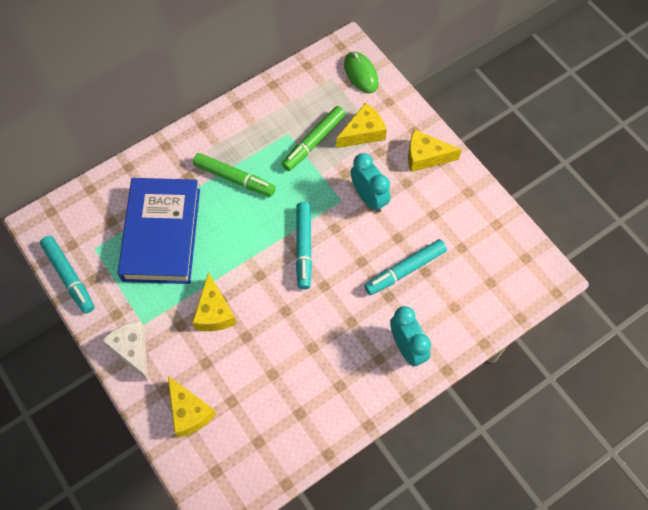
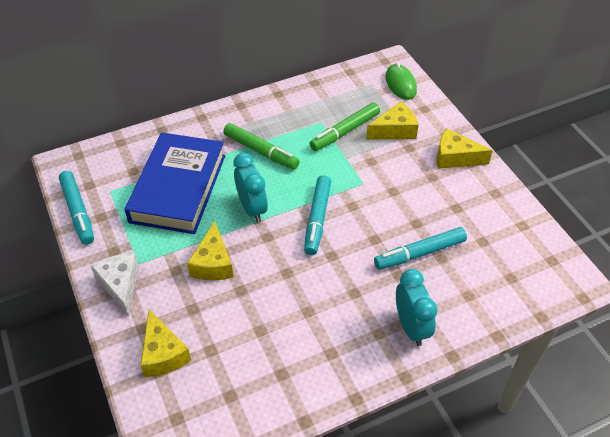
camera: 10 degrees right, 15 degrees down
turquoise clock [350,153,391,212] -> turquoise clock moved to [233,153,268,223]

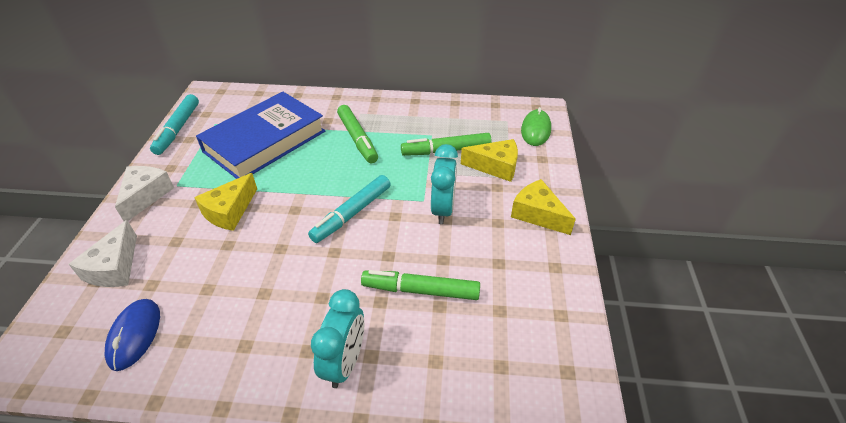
camera: 30 degrees right, 5 degrees down
yellow cheese [141,309,191,377] -> white cheese [69,220,137,287]
turquoise clock [233,153,268,223] -> turquoise clock moved to [431,144,458,224]
turquoise marker [374,227,467,270] -> green marker [361,270,480,300]
none -> blue mouse [104,299,160,371]

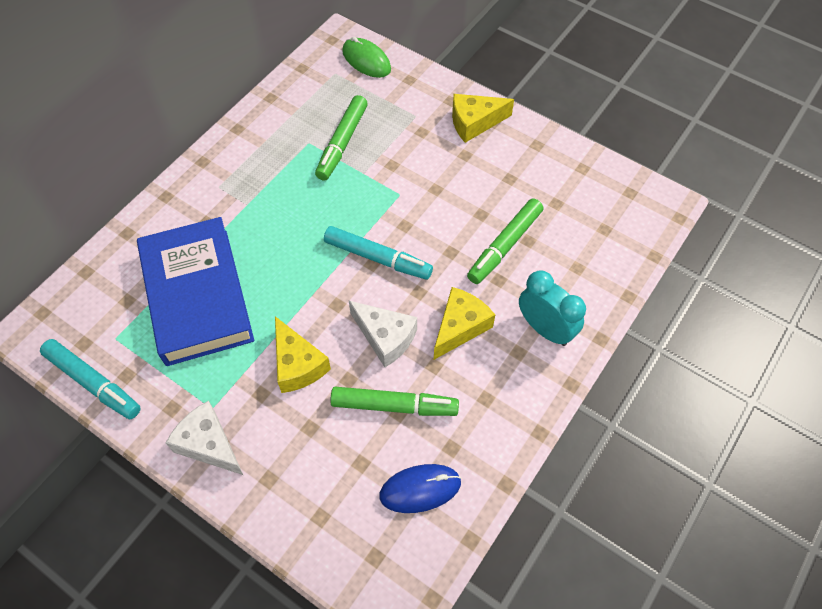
camera: 60 degrees left, 15 degrees up
white cheese [69,220,137,287] -> white cheese moved to [349,301,417,367]
blue mouse [104,299,160,371] -> blue mouse turned 45 degrees counterclockwise [379,464,461,513]
turquoise marker [308,175,391,243] -> turquoise marker turned 45 degrees counterclockwise [324,226,433,280]
green marker [337,105,378,163] -> green marker moved to [330,387,459,416]
turquoise clock [431,144,458,224] -> none
yellow cheese [461,139,518,182] -> yellow cheese moved to [434,287,495,360]

